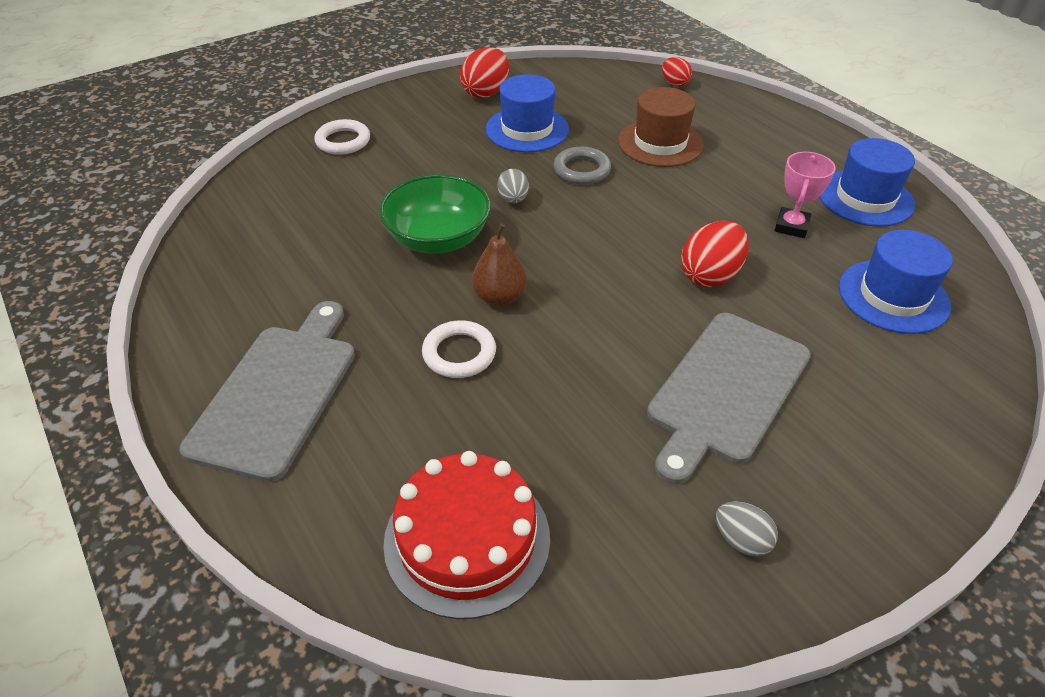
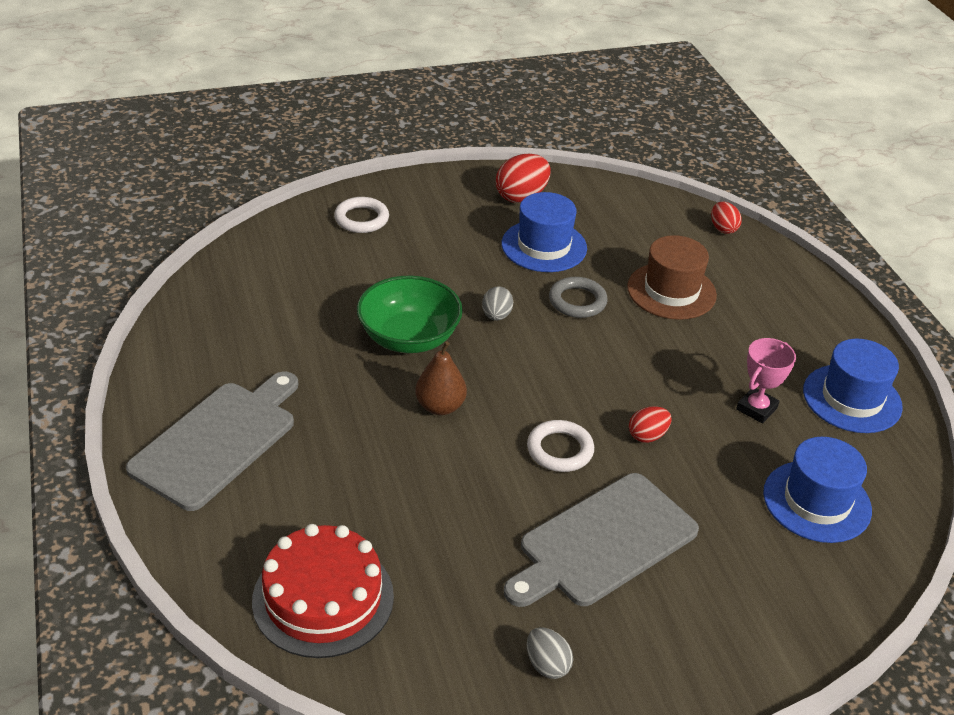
camera: 15 degrees right, 5 degrees down
white ring [422,320,496,378] -> white ring moved to [527,420,594,472]
red egg [681,221,749,287] -> red egg [629,406,672,443], size x0.60

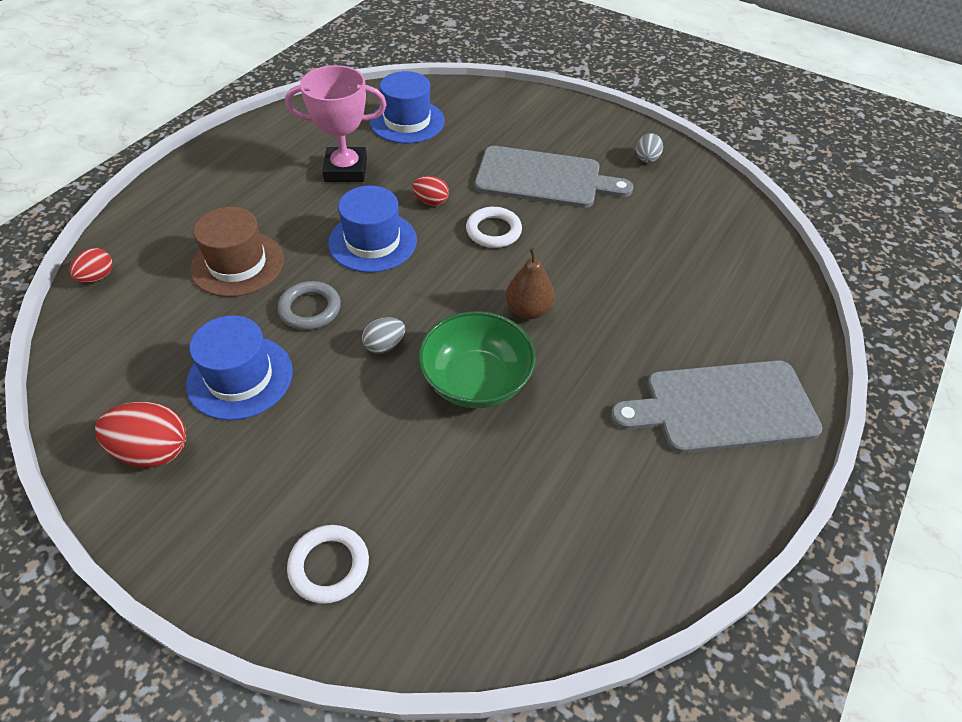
camera: 130 degrees left, 10 degrees up
red cake [252,524,394,658] -> none
pink trophy [736,338,796,423] -> pink trophy [285,65,387,182], size x1.58
blue hat [803,339,903,433] -> blue hat moved to [328,186,417,273]

